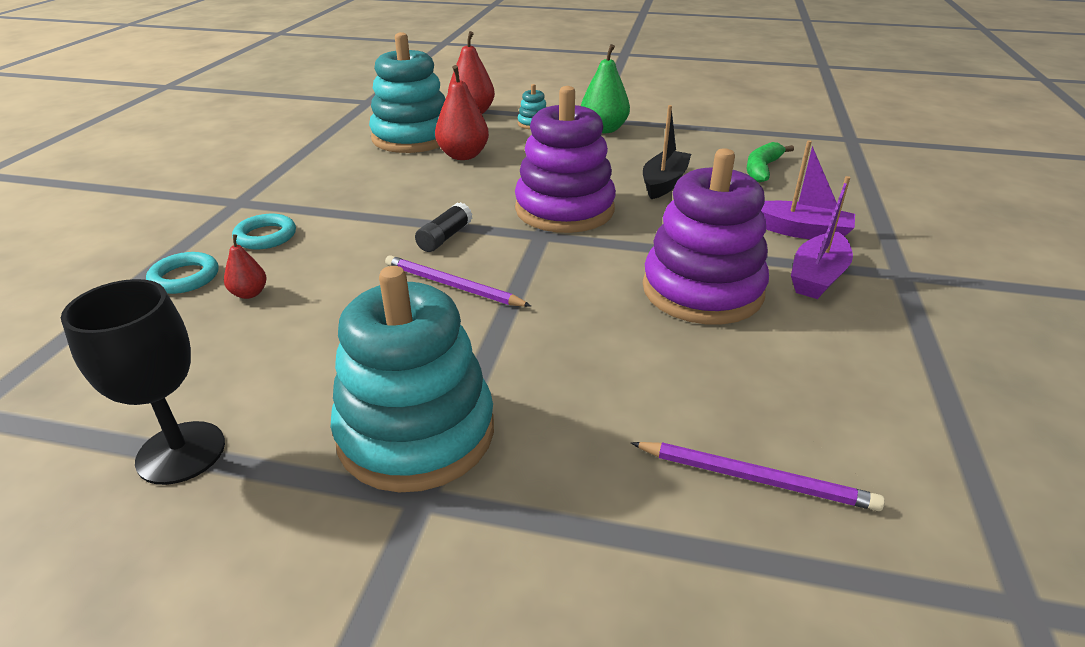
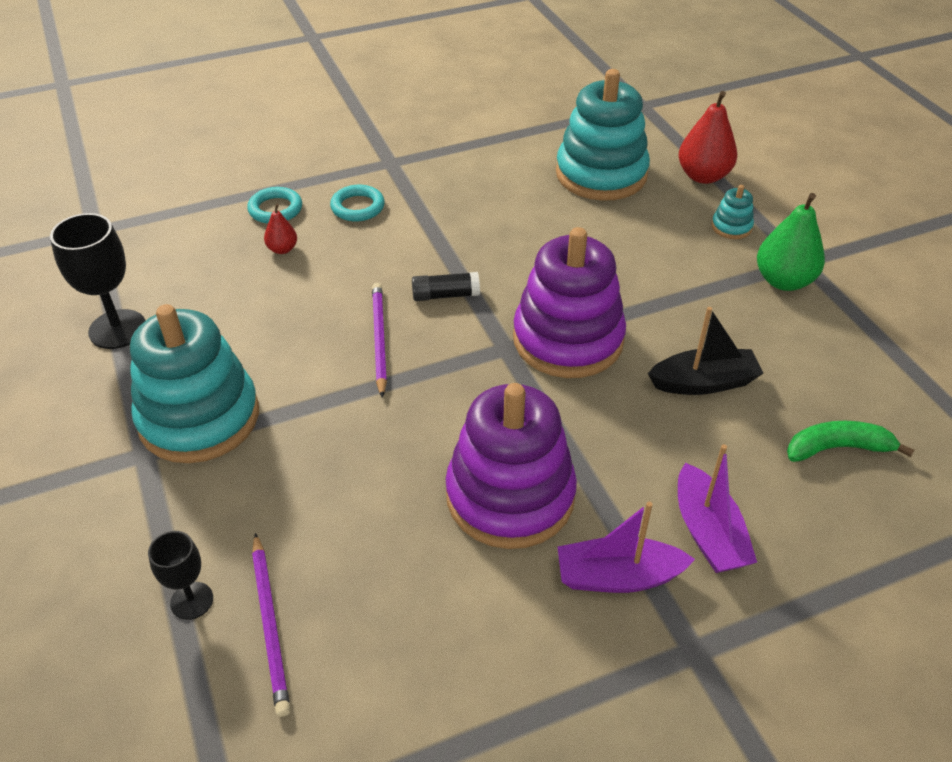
camera: 55 degrees right, 10 degrees up
red pear [435,65,489,160] -> none
none -> black goblet [148,531,213,620]

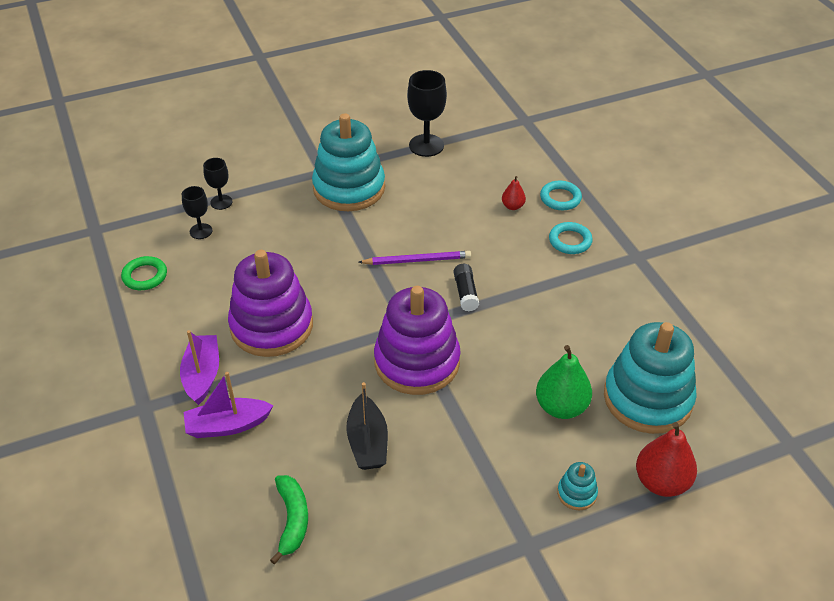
camera: 90 degrees right, 0 degrees up
purple pencil [252,533,291,717] -> black goblet [182,186,212,239]
green pear [757,193,825,291] -> green pear moved to [536,345,592,419]
none -> green ring [121,256,167,290]

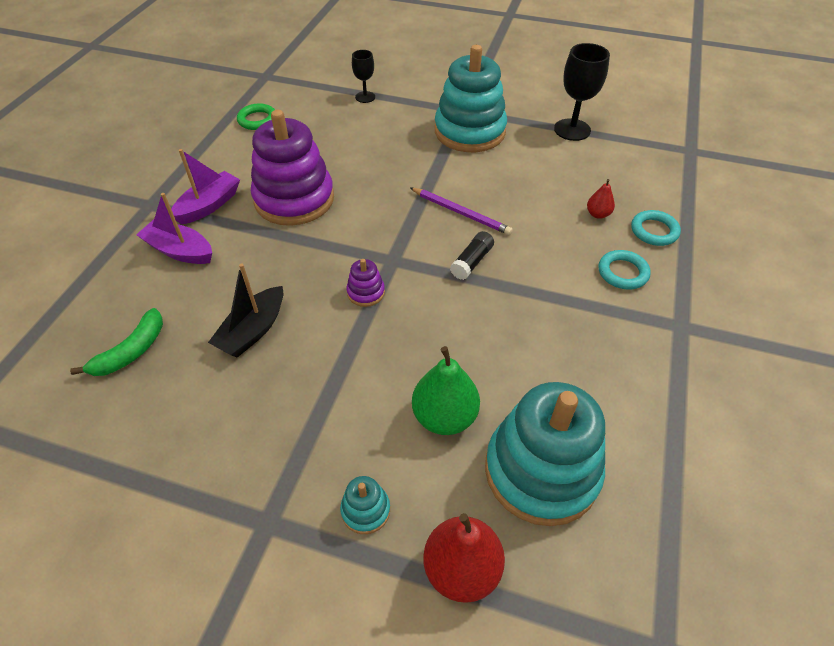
camera: 40 degrees right, 5 degrees up
black goblet [182,186,212,239] -> none
purple stacking toy [374,286,461,395] -> purple stacking toy [346,259,385,307], size x0.41

